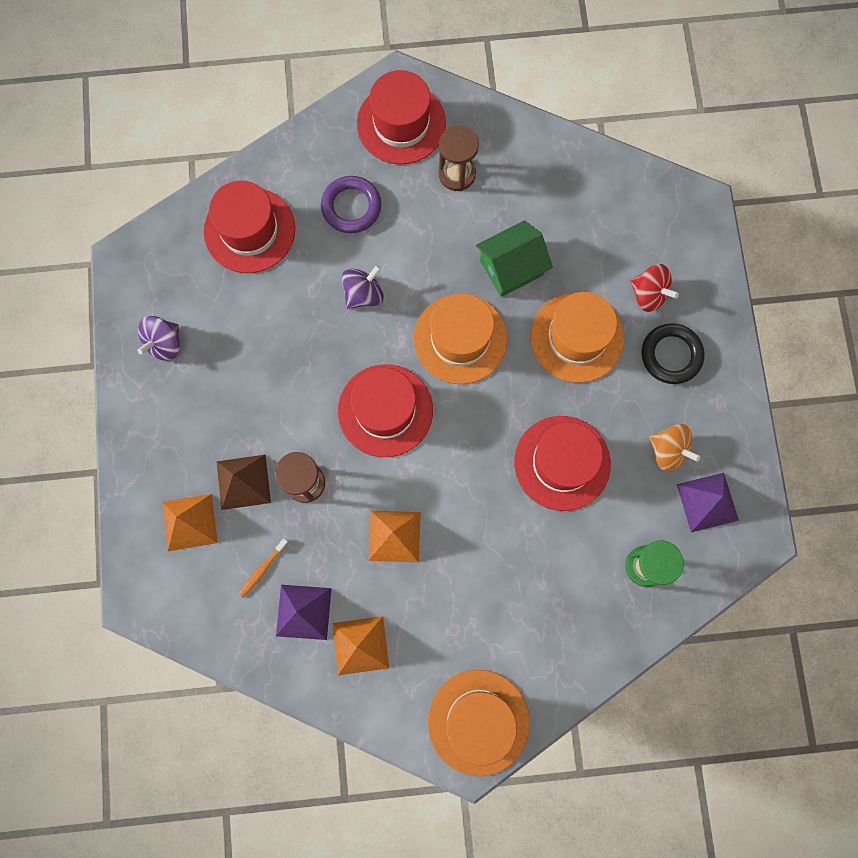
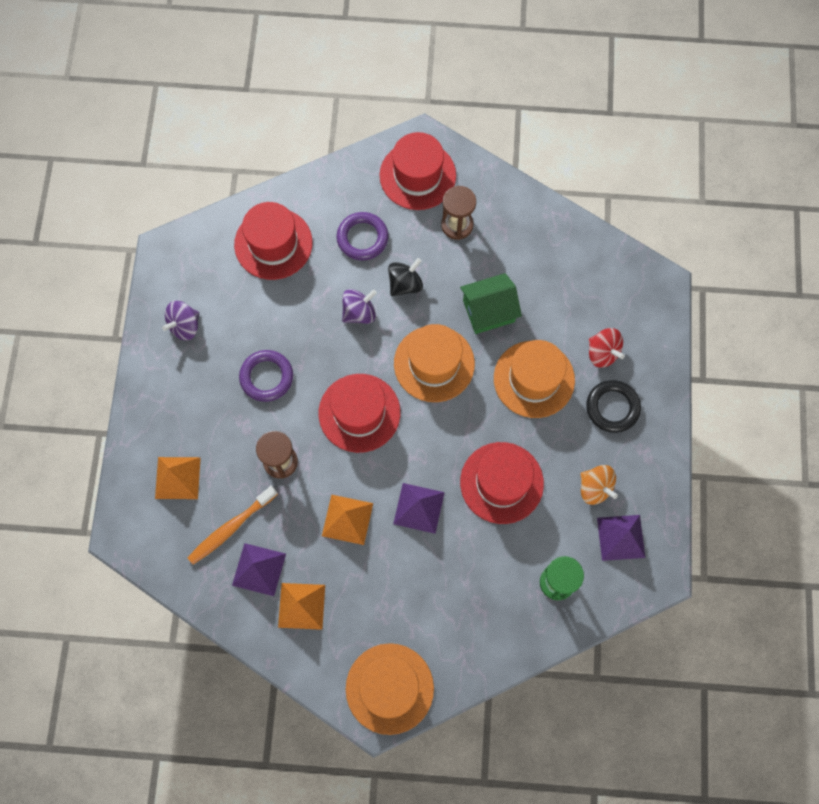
camera: 10 degrees right, 5 degrees down
brown pyramid [216,454,271,510] -> none
orange toothbrush [238,538,289,597] -> orange toothbrush [187,486,278,565], size x1.80
none -> purple ring [239,350,293,402]
none -> black spinning top [388,258,423,296]
none -> purple pyramid [393,483,445,534]

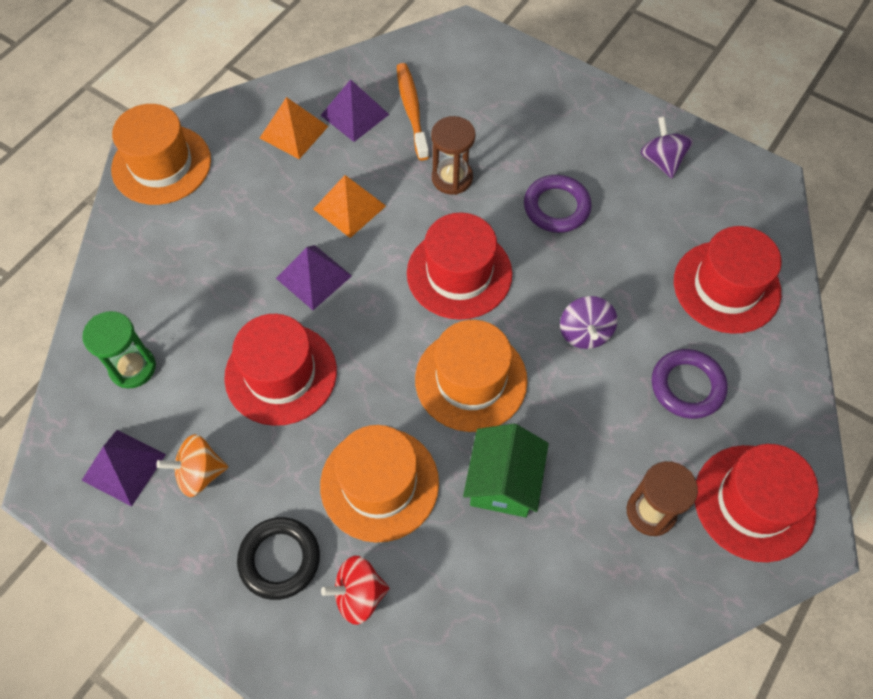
camera: 120 degrees right, 10 degrees down
orange pyramid [155,457,201,499] -> none
black spinning top [388,258,423,296] -> none

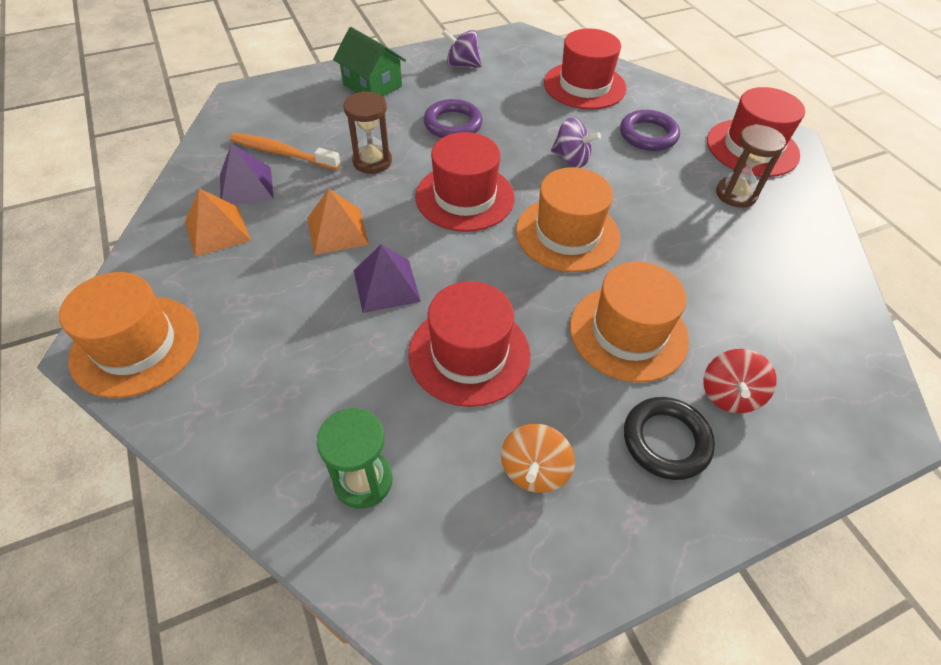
camera: 60 degrees left, 10 degrees down
purple pyramid [81,430,166,506] -> none
green house [463,424,549,517] -> green house moved to [333,27,406,97]

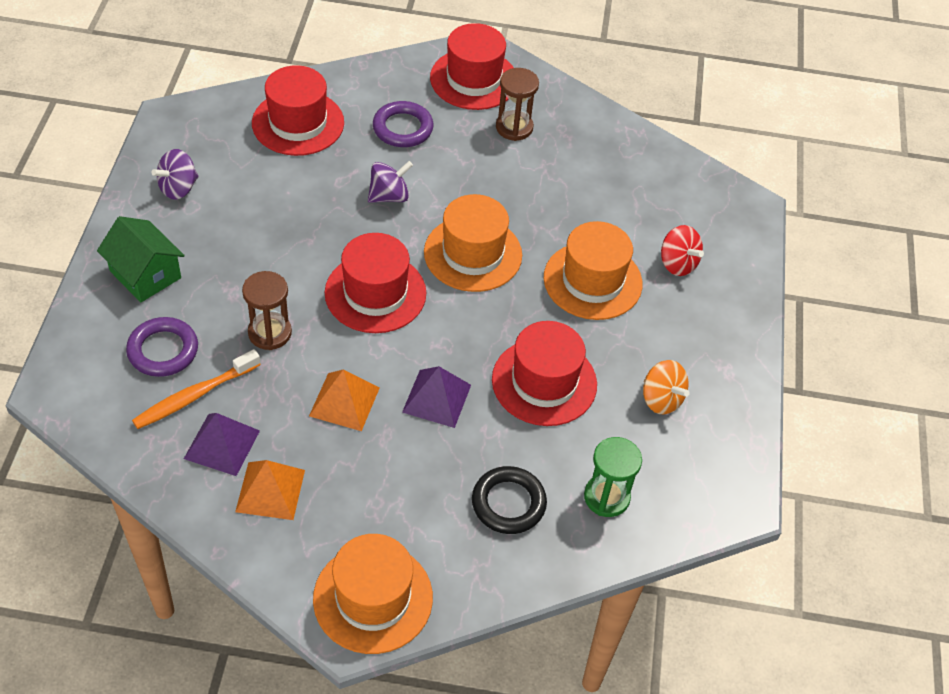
camera: 60 degrees left, 0 degrees up
green house [333,27,406,97] -> green house turned 60 degrees clockwise [97,216,185,302]
purple ring [424,99,483,138] -> purple ring moved to [126,317,198,377]
black ring [624,397,715,480] -> black ring moved to [472,466,547,534]

